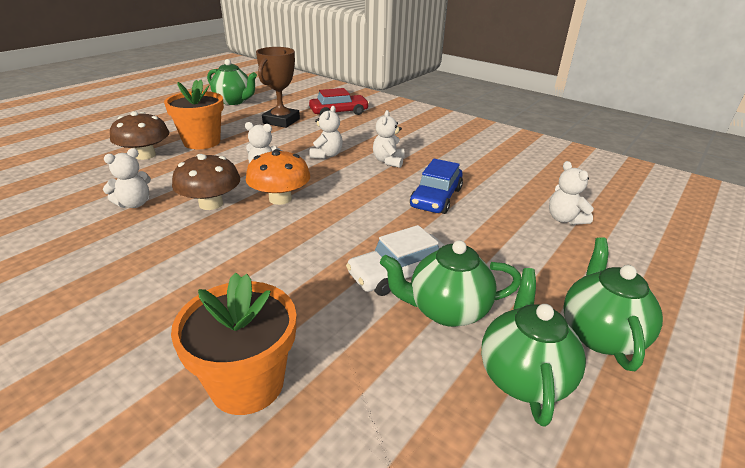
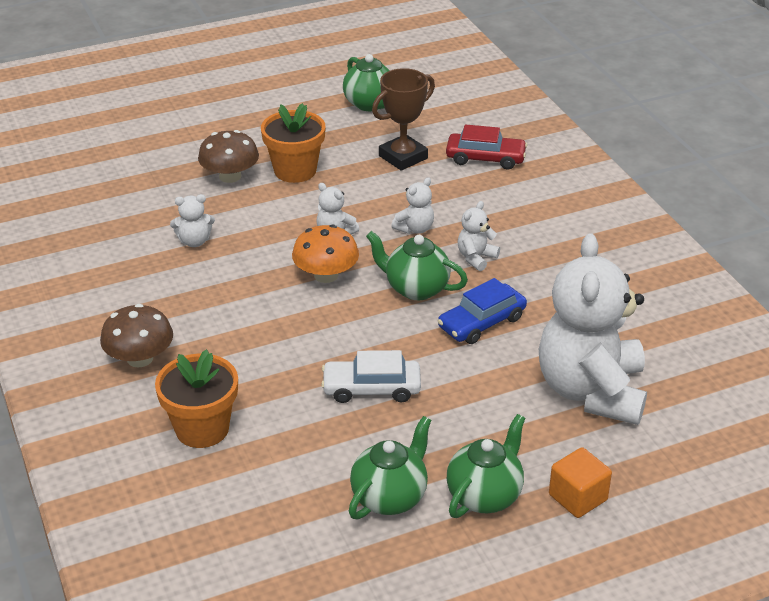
camera: 30 degrees right, 5 degrees up
brown mushroom [172,154,240,210] -> brown mushroom moved to [100,304,173,368]
green teapot [380,240,521,327] -> green teapot moved to [366,231,468,300]
white teddy bear [549,161,594,225] -> white teddy bear [539,233,647,425], size x2.49
none -> orange cube [549,447,612,518]

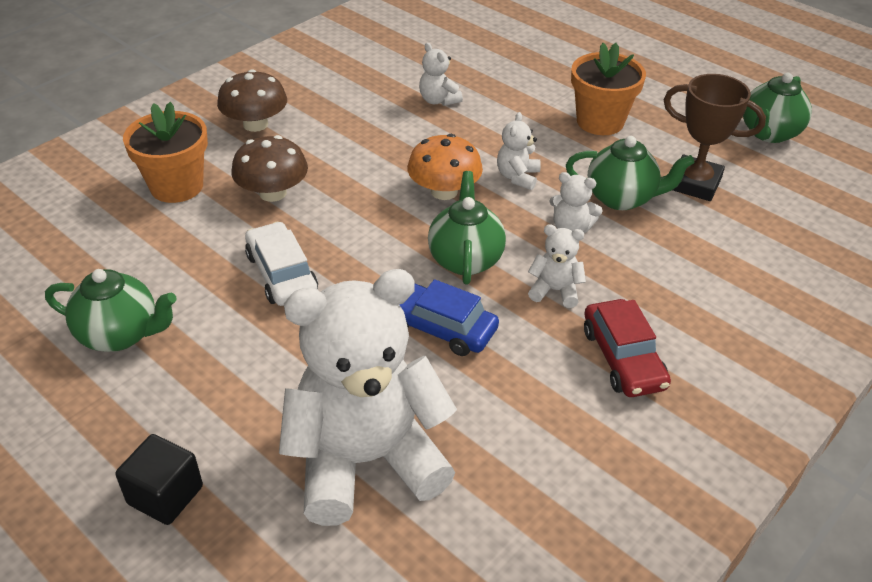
camera: 65 degrees right, 5 degrees up
brown mushroom [198,130,259,183] -> brown mushroom moved to [231,135,308,202]
red car [446,124,527,170] -> red car moved to [584,299,671,397]
green teapot [447,414,525,518] -> green teapot moved to [566,136,694,210]
orange cube [549,447,612,518] -> black cube [115,434,203,525]

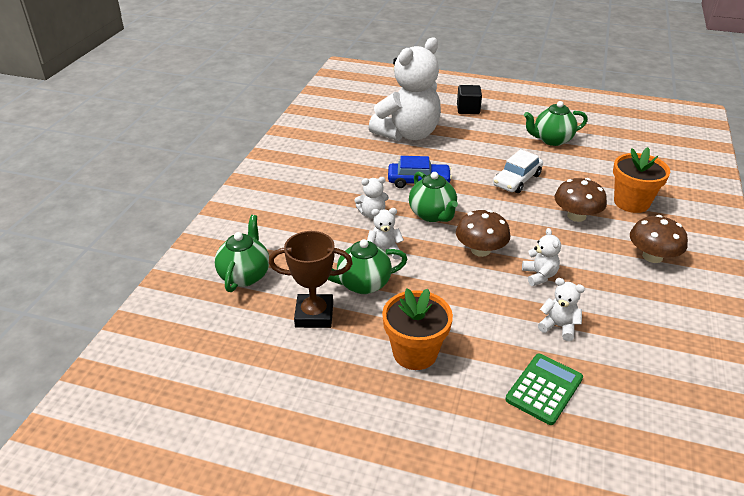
camera: 155 degrees right, 5 degrees down
white car [245,222,318,306] -> white car turned 90 degrees clockwise [493,149,543,193]
orange mushroom [407,134,483,200] -> brown mushroom [456,210,510,257]
white teddy bear [497,112,541,190] -> white teddy bear moved to [522,228,561,286]
red car [584,299,671,397] -> none
green teapot [743,73,812,143] -> green teapot moved to [215,215,269,292]
none -> green calculator [505,354,583,425]

